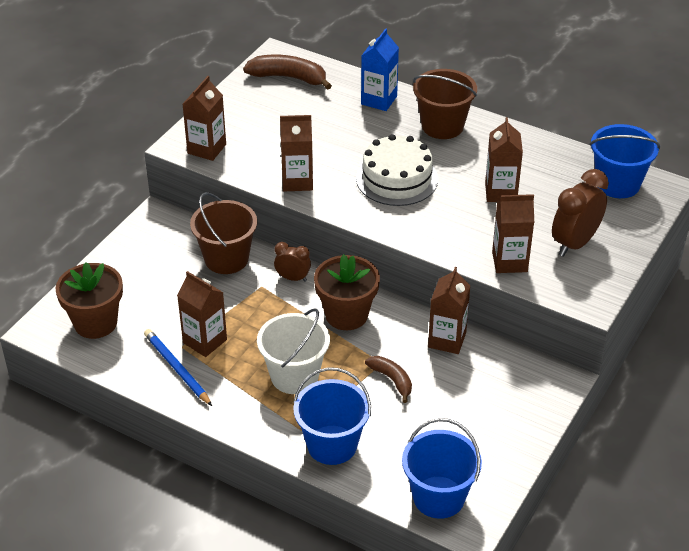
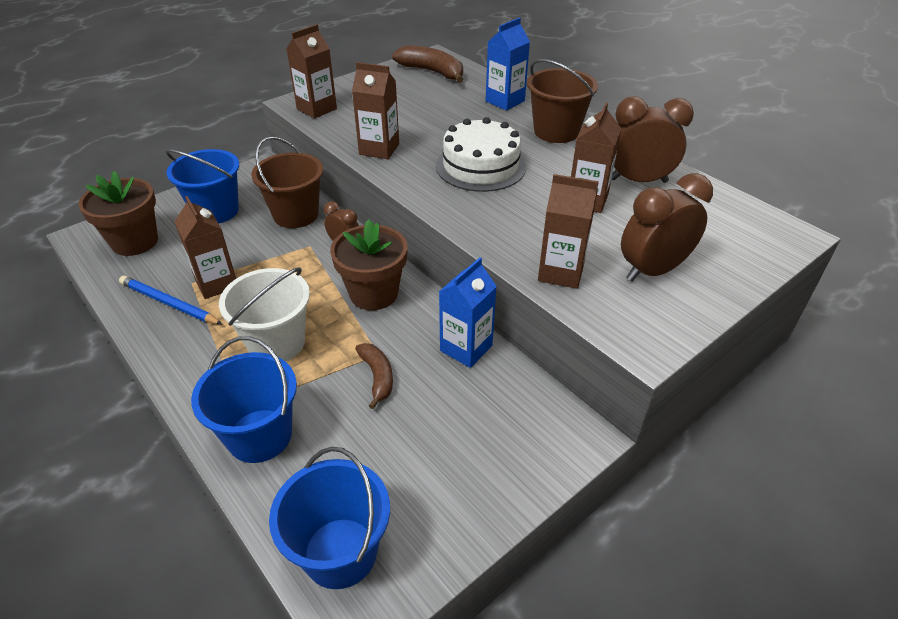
camera: 20 degrees right, 0 degrees up
blue pencil [144,329,212,406] -> blue pencil turned 45 degrees counterclockwise [119,276,222,324]
brown carton [428,267,471,354] -> blue carton [439,257,497,368]
blue bucket [590,124,660,198] -> blue bucket moved to [166,149,239,224]
none -> brown clock [612,96,694,183]

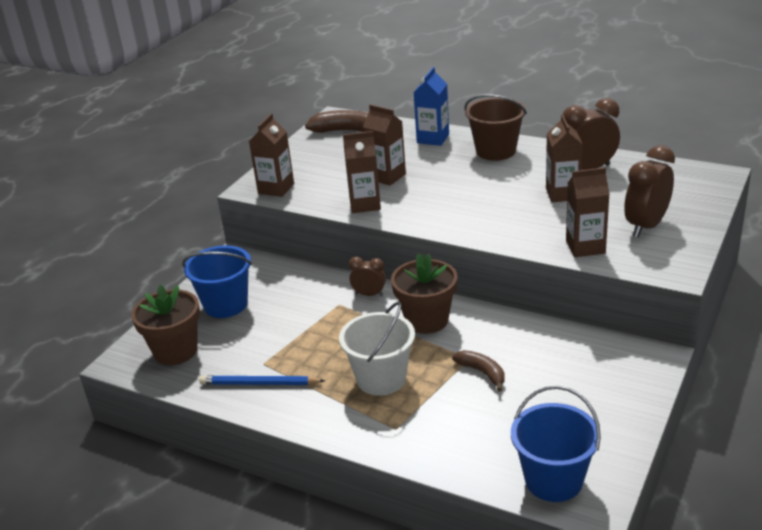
camera: 20 degrees left, 10 degrees down
brown carton [174,196,236,299] -> brown carton moved to [363,104,406,186]
blue bucket [191,336,297,463] -> none
brown bucket [251,136,323,228] -> none
white cake [436,117,526,192] -> none
blue carton [439,257,497,368] -> none

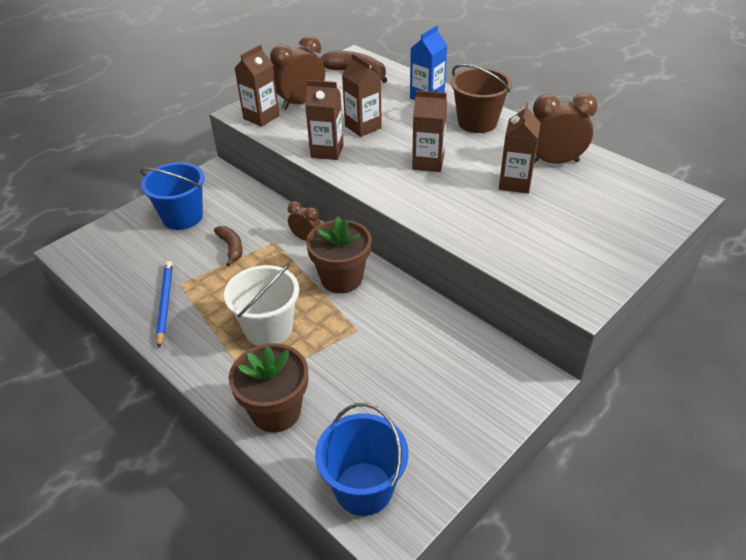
camera: 15 degrees right, 10 degrees up
brown flower pot [131,285,200,365] -> brown flower pot moved to [229,343,308,432]
blue pencil [199,376,326,385] -> blue pencil turned 60 degrees clockwise [156,261,173,348]
brown banana [452,350,505,392] -> brown banana moved to [214,226,243,266]
brown carton [566,167,610,257] -> brown carton moved to [412,90,447,172]
brown clock [624,145,675,237] -> brown clock moved to [270,36,325,110]

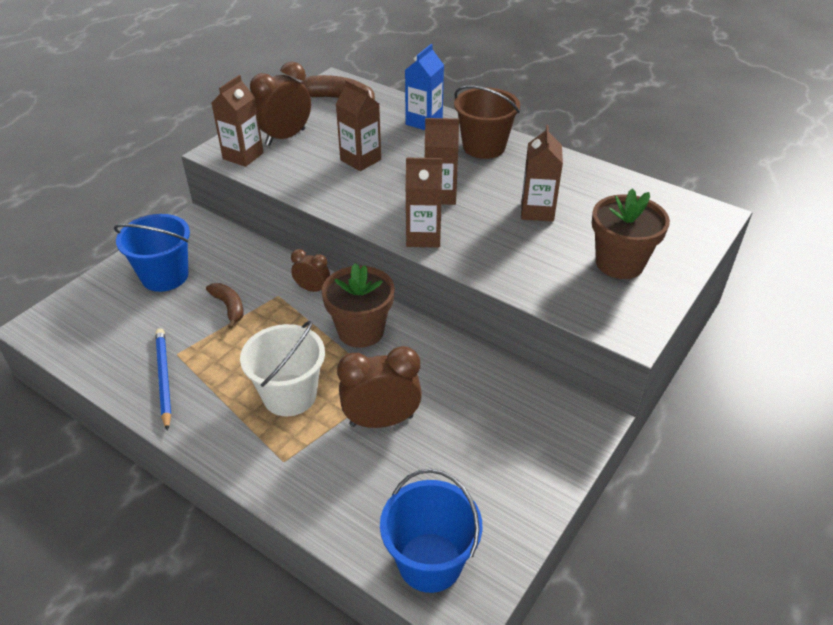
camera: 10 degrees left, 0 degrees up
brown flower pot [229,343,308,432] -> brown flower pot moved to [592,189,670,279]
brown carton [305,80,344,160] -> brown carton moved to [406,157,442,248]
brown clock [533,93,598,164] -> brown clock moved to [337,346,422,428]

